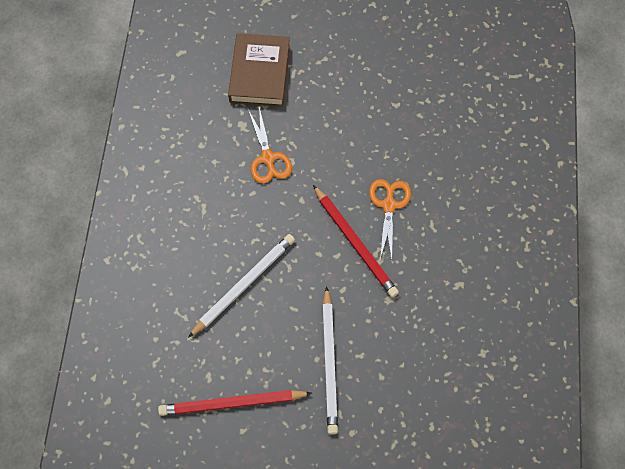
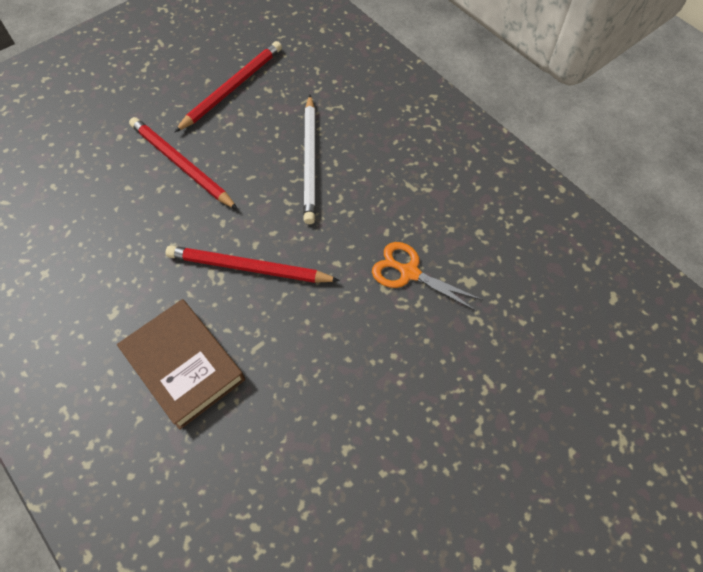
camera: 135 degrees right, 5 degrees down
brown book [228,33,290,107] -> brown book moved to [117,299,245,430]
white pencil [322,286,338,435] -> red pencil [129,117,238,210]
orange scissors [369,179,411,260] -> none

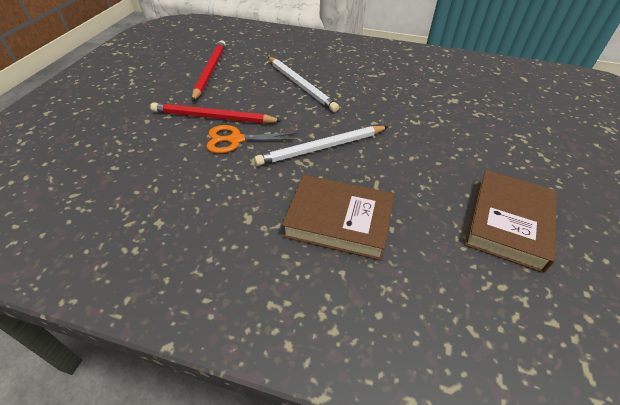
camera: 35 degrees left, 15 degrees down
red pencil [166,245,340,283] -> white pencil [254,126,389,166]
orange scissors [372,242,483,311] -> orange scissors moved to [206,125,298,153]
none -> brown book [464,170,557,273]

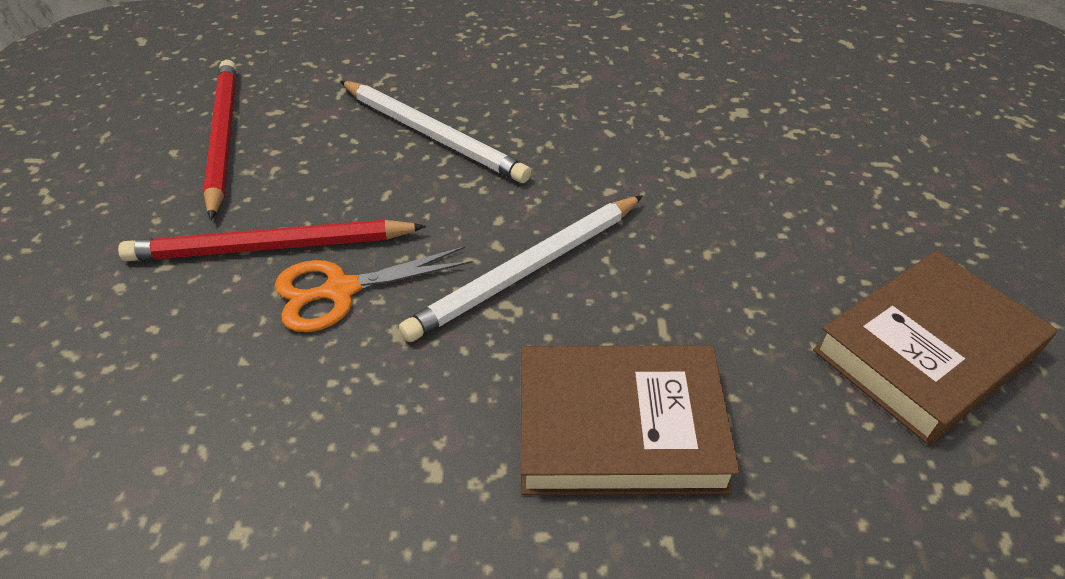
camera: 15 degrees left, 0 degrees up
brown book [464,170,557,273] -> brown book turned 45 degrees clockwise [813,250,1057,445]

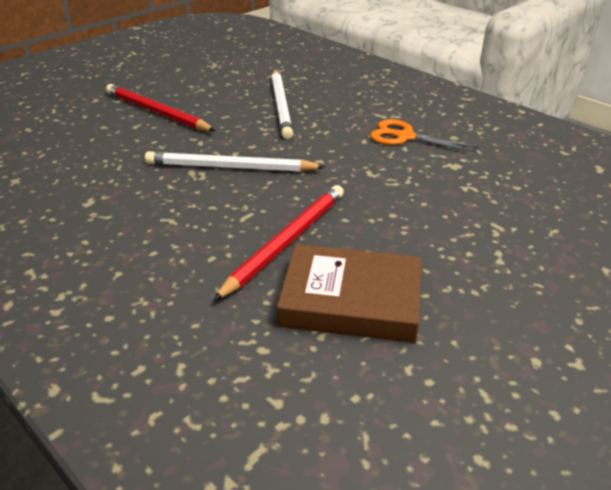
camera: 45 degrees right, 10 degrees down
red pencil [203,60,236,220] -> red pencil moved to [213,185,344,301]
orange scissors [275,246,473,332] -> orange scissors moved to [370,119,479,153]
brown book [521,345,740,495] -> none

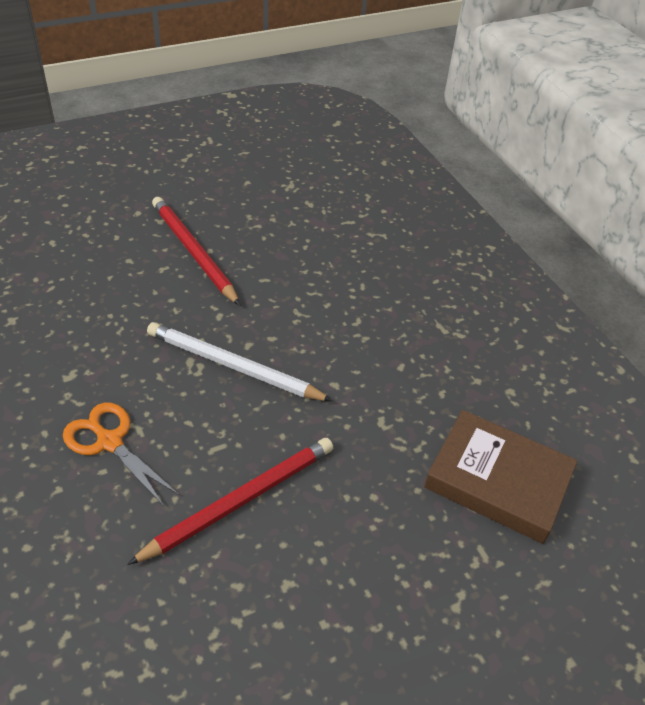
camera: 15 degrees right, 10 degrees up
white pencil [271,70,293,139] -> none
brown book [277,244,421,343] -> brown book moved to [424,410,578,544]
orange scissors [370,119,479,153] -> orange scissors moved to [63,402,180,506]

